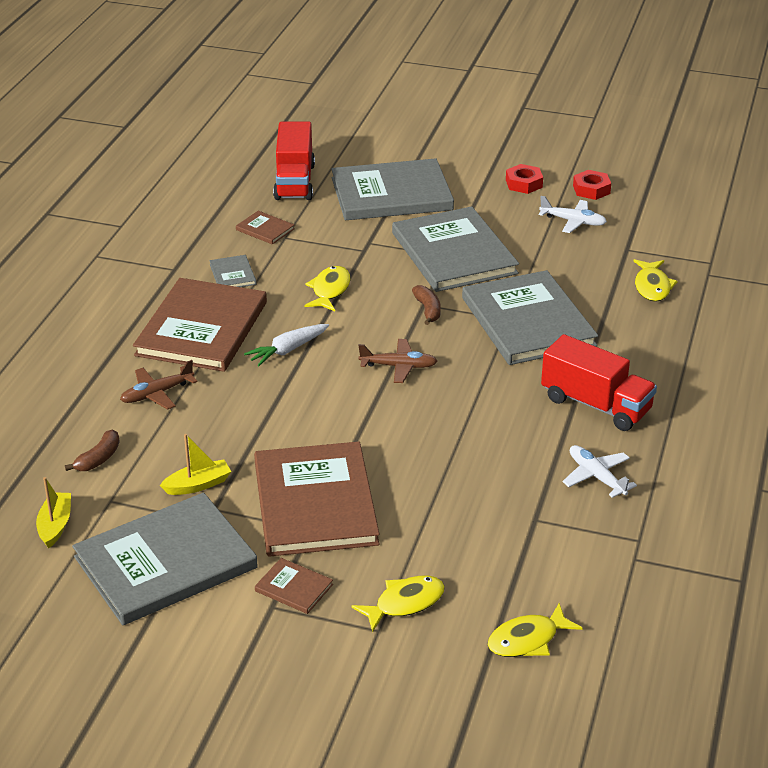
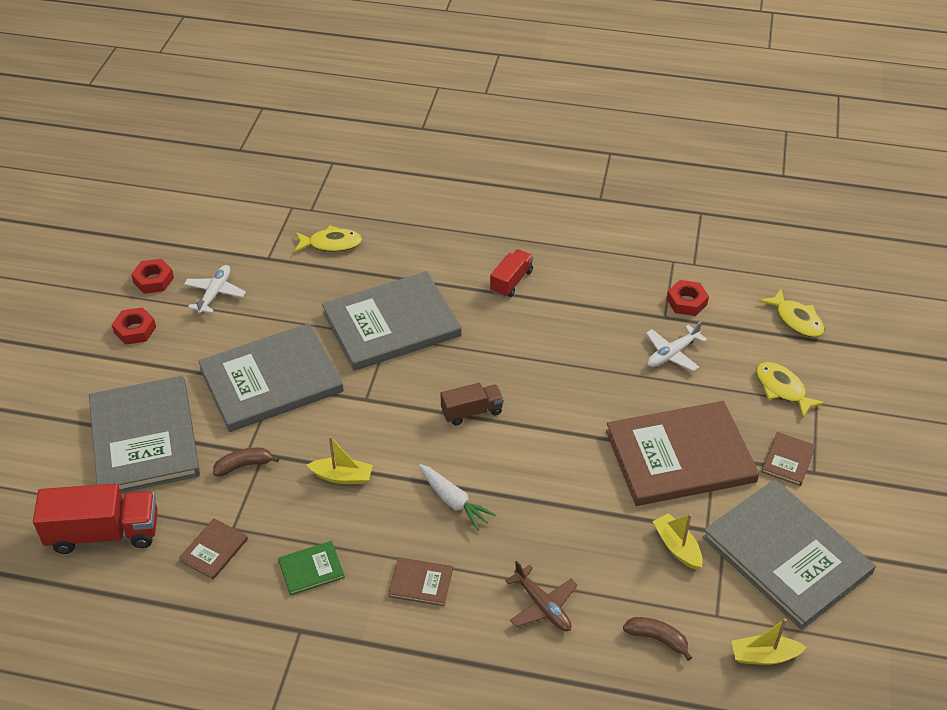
camera: 95 degrees left, 10 degrees up
brown book [133,278,267,372] -> brown book [388,557,453,606], size x0.42
grey book [209,255,256,287] -> green book [278,541,345,595]
yellow fish [304,266,351,311] -> yellow boat [307,436,373,484]
brown plane [358,339,437,383] -> brown truck [441,383,504,425]
brown banana [412,285,441,325] -> brown banana moved to [213,448,279,476]
red truck [541,334,657,431] -> red truck [490,249,533,298], size x0.59
white plane [562,445,637,498] -> white plane moved to [646,321,707,372]
none -> red nut [667,280,709,316]

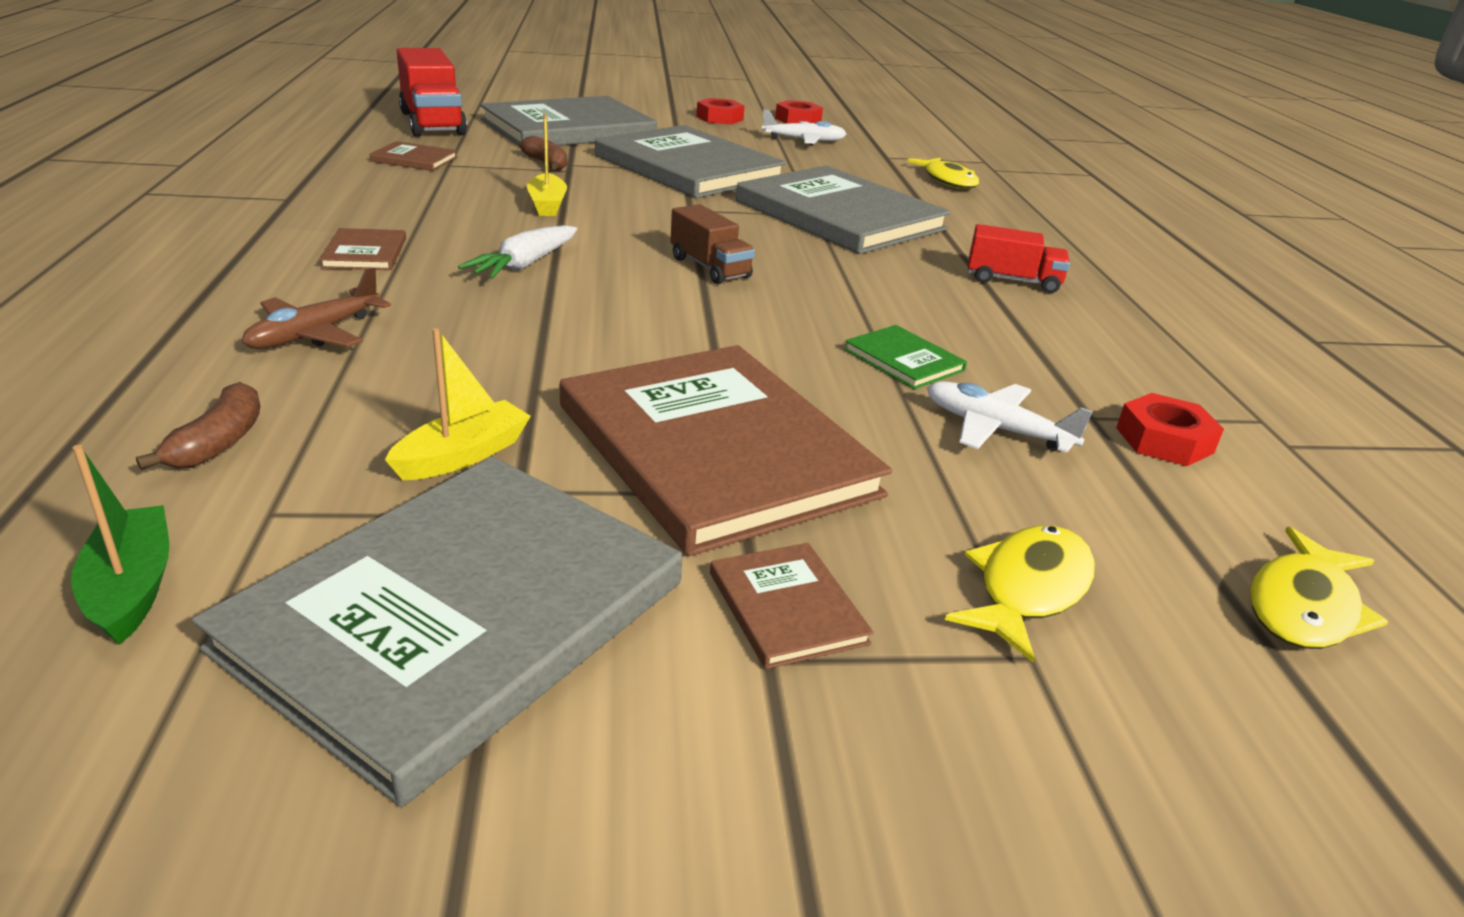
camera: 70 degrees right, 15 degrees down
green book [278,541,345,595] -> green book moved to [844,325,967,389]
yellow boat [732,618,807,665] -> green boat [71,445,169,645]
brown book [761,432,816,486] -> brown book turned 60 degrees clockwise [710,543,874,669]

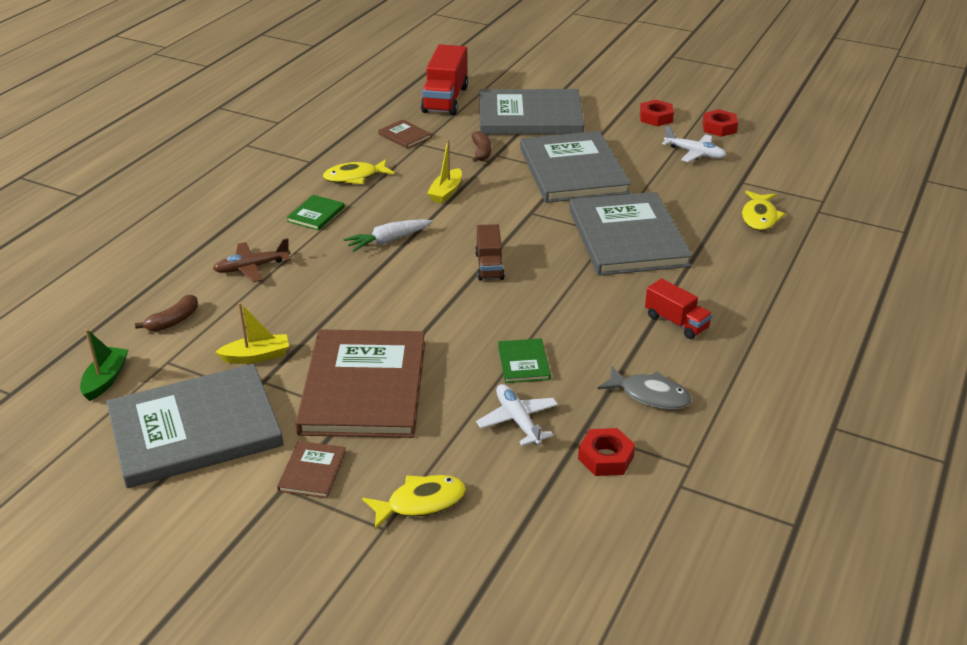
camera: 35 degrees right, 5 degrees up
brown book [319,228,406,270] -> green book [286,195,345,231]
yellow fish [1250,527,1388,649] -> yellow fish moved to [323,159,394,184]
none -> grey fish [597,366,692,409]

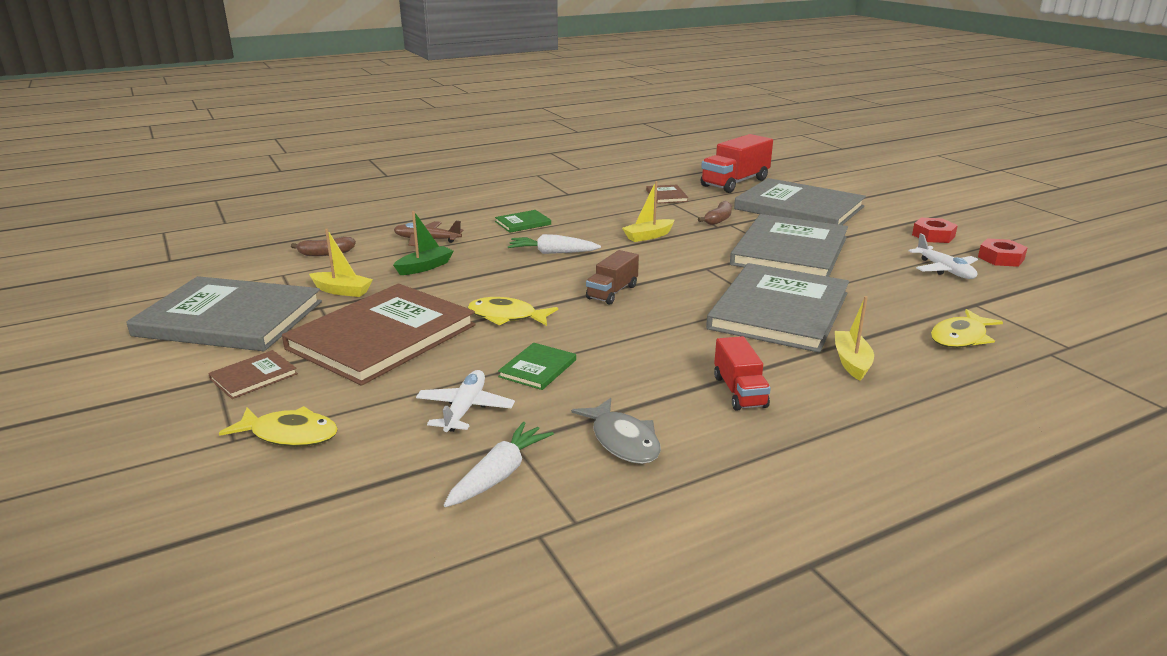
camera: 35 degrees right, 10 degrees down
green boat [80,329,128,401] -> green boat moved to [393,211,453,275]
yellow fish [323,159,394,184] -> yellow fish moved to [468,297,558,326]
red nut [578,428,635,476] -> white carrot [444,422,554,507]
none -> yellow boat [835,296,874,381]

